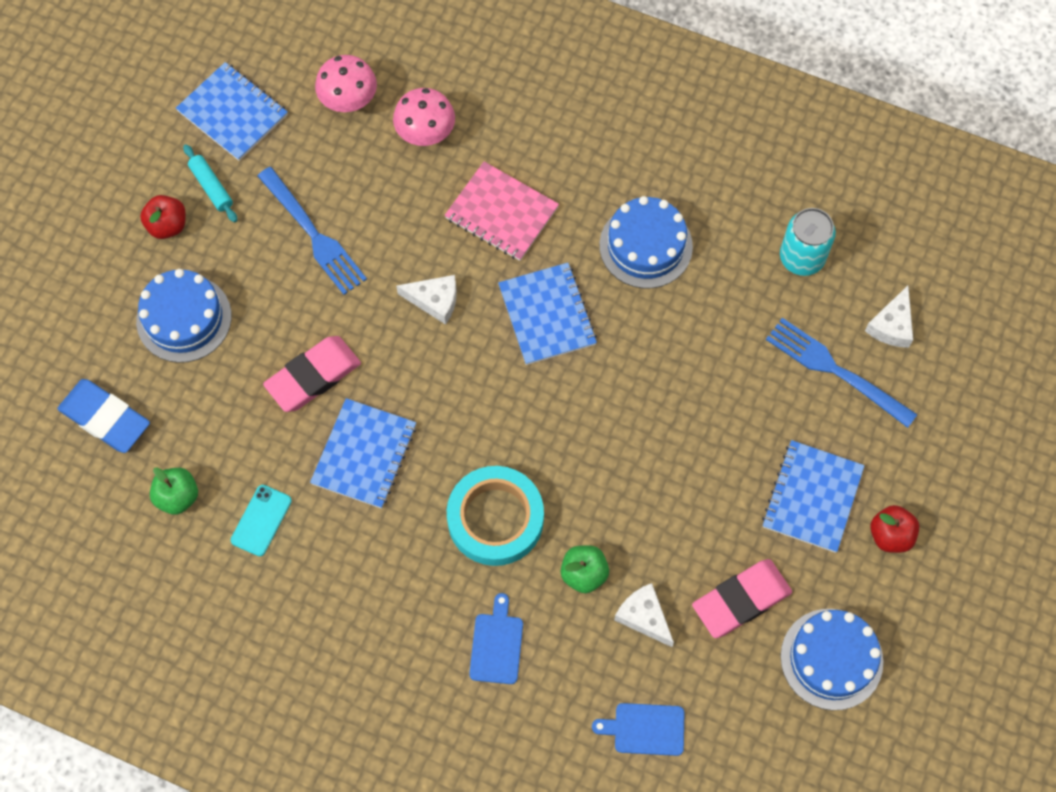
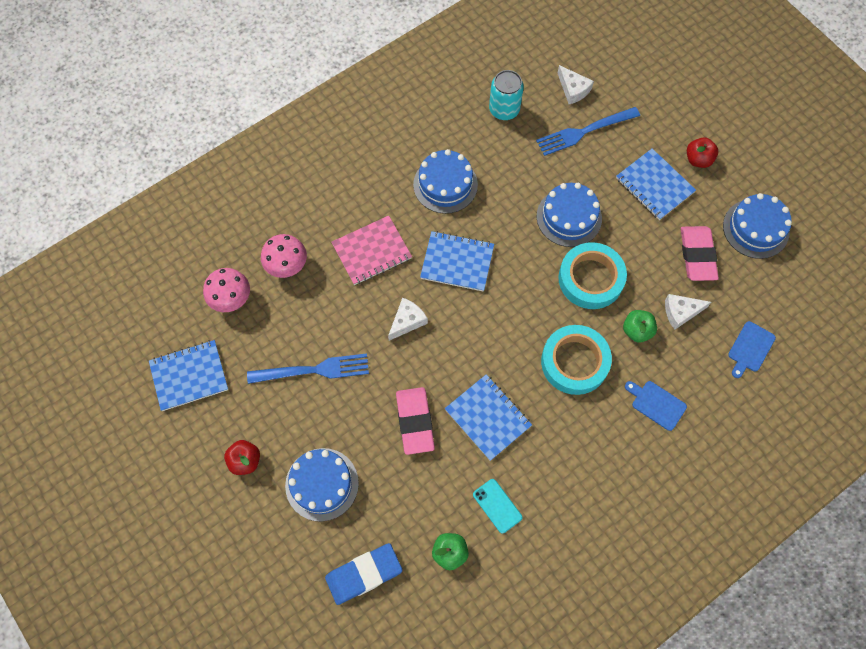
camera: 60 degrees left, 0 degrees up
turquoise rolling pin [183,144,237,223] -> none
none -> blue cake [536,183,602,247]
none -> turquoise tape [558,242,627,309]

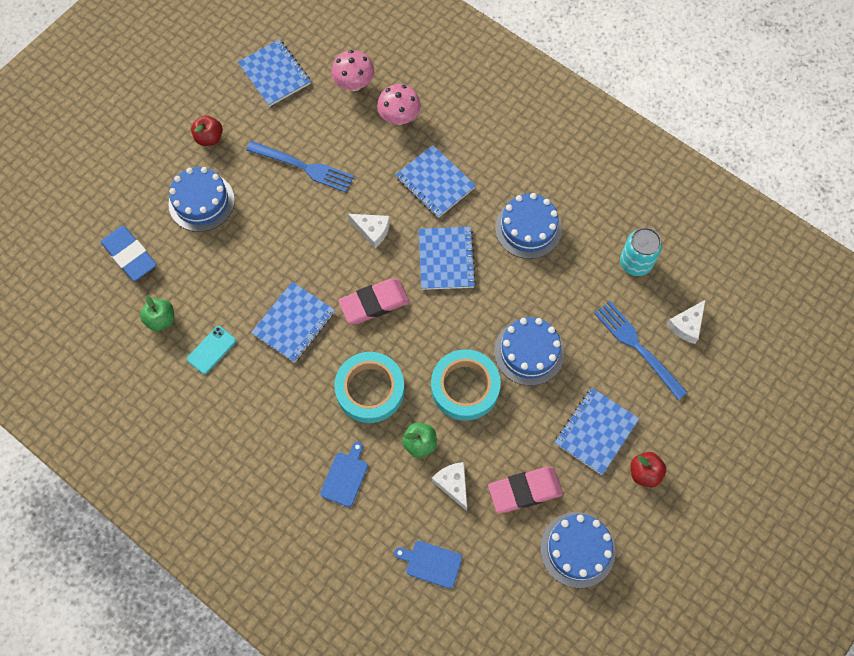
camera: 75 degrees right, 0 degrees up
blue fork [247,353,369,384] -> blue fork turned 45 degrees counterclockwise [246,141,354,192]
pink notebook [331,216,412,285] -> blue notebook [396,145,476,218]
pink eraser [396,387,435,455] -> pink eraser moved to [338,278,409,324]

